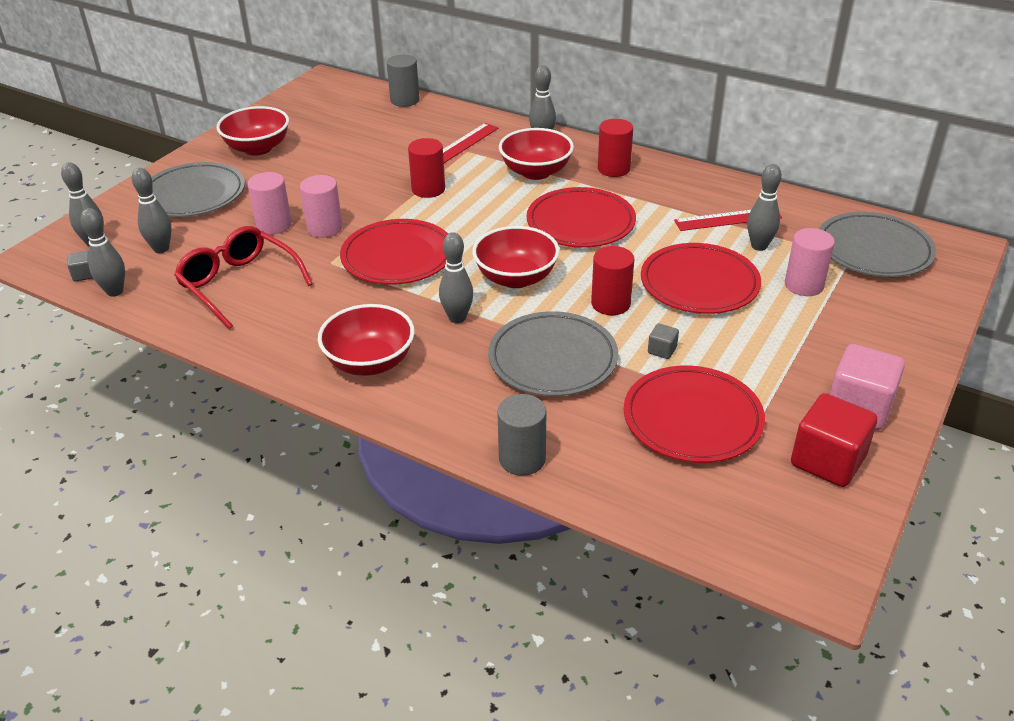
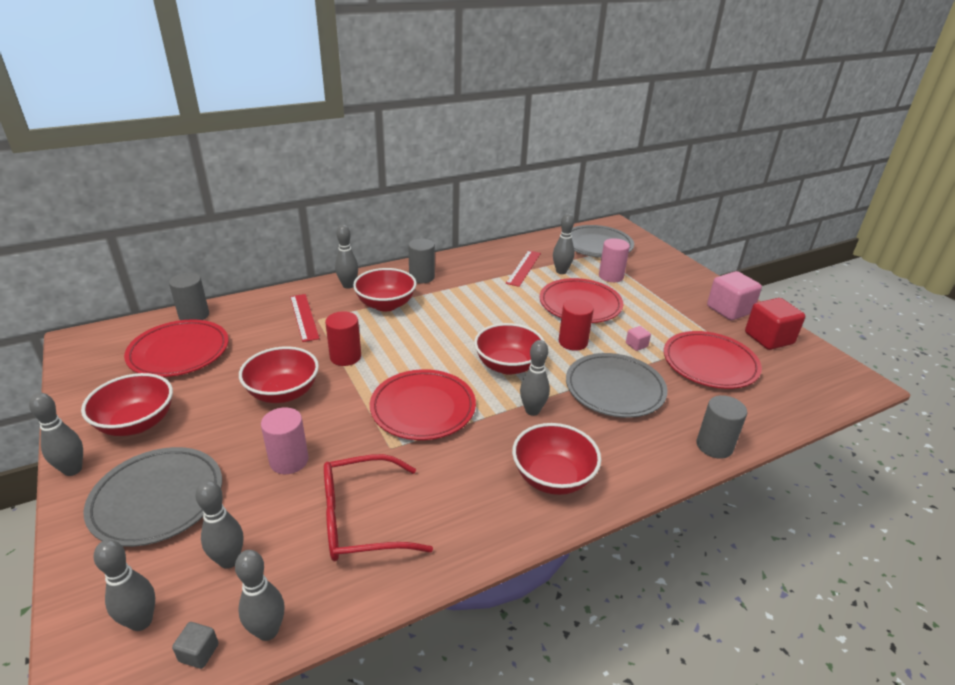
camera: 60 degrees left, 5 degrees down
pink cylinder [300,175,343,238] -> none
red plate [527,187,636,248] -> red plate moved to [124,319,229,377]
red cylinder [598,119,633,177] -> grey cylinder [408,238,435,283]
grey cube [648,323,679,359] -> pink cube [626,326,651,351]
none -> grey bowling pin [29,393,83,476]
none -> red bowl [239,346,319,403]

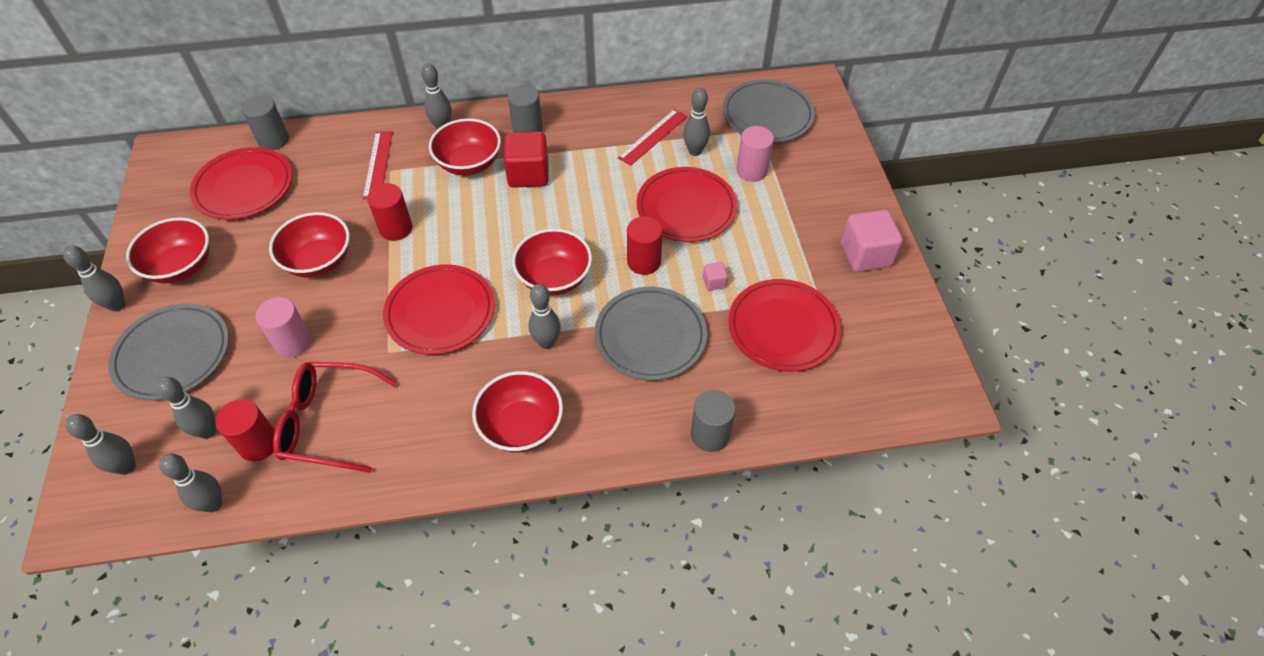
camera: 20 degrees right, 20 degrees up
grey cube [172,622,219,669] -> none
red cube [745,298,805,350] -> red cube moved to [504,132,548,188]
none -> red cylinder [216,399,275,462]

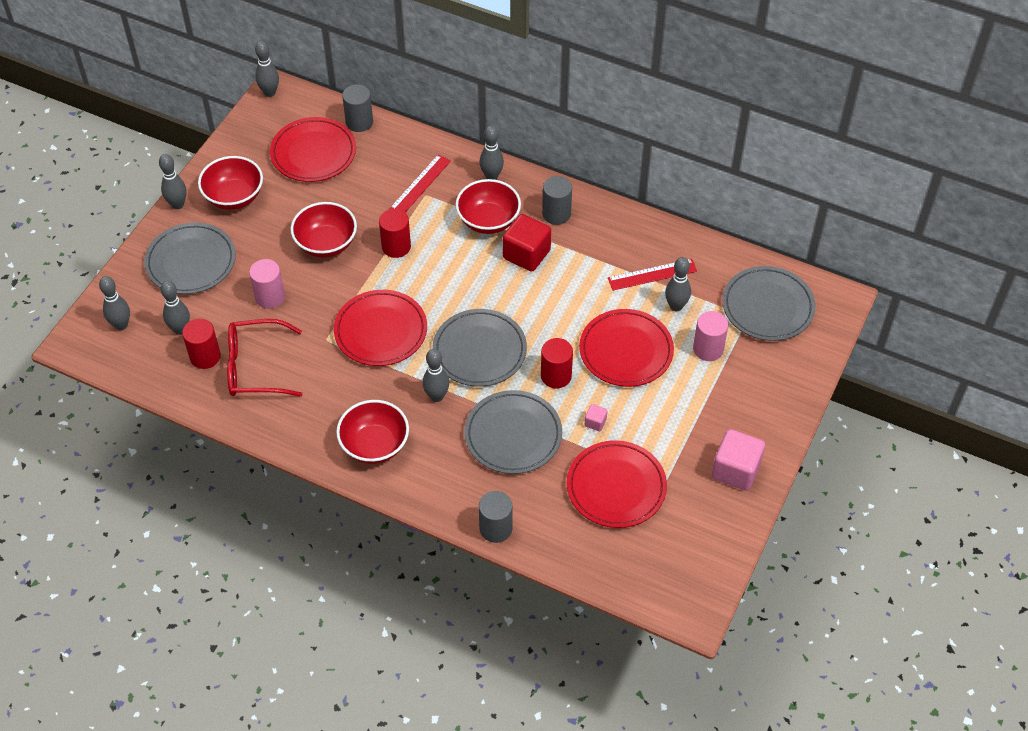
camera: 35 degrees right, 0 degrees up
grey bowling pin [159,454,222,512] -> grey bowling pin moved to [255,41,279,97]
red glasses [273,362,397,473] -> red glasses turned 45 degrees counterclockwise [227,319,303,397]
red bowl [512,228,592,296] -> grey plate [433,309,527,387]

